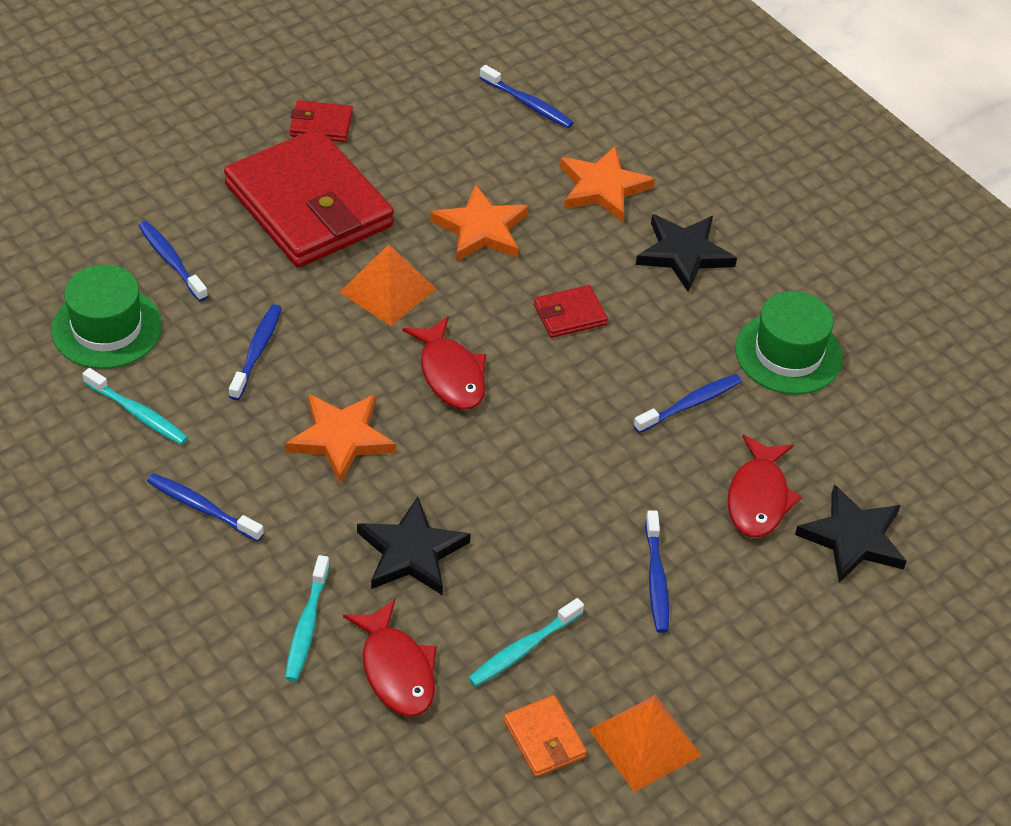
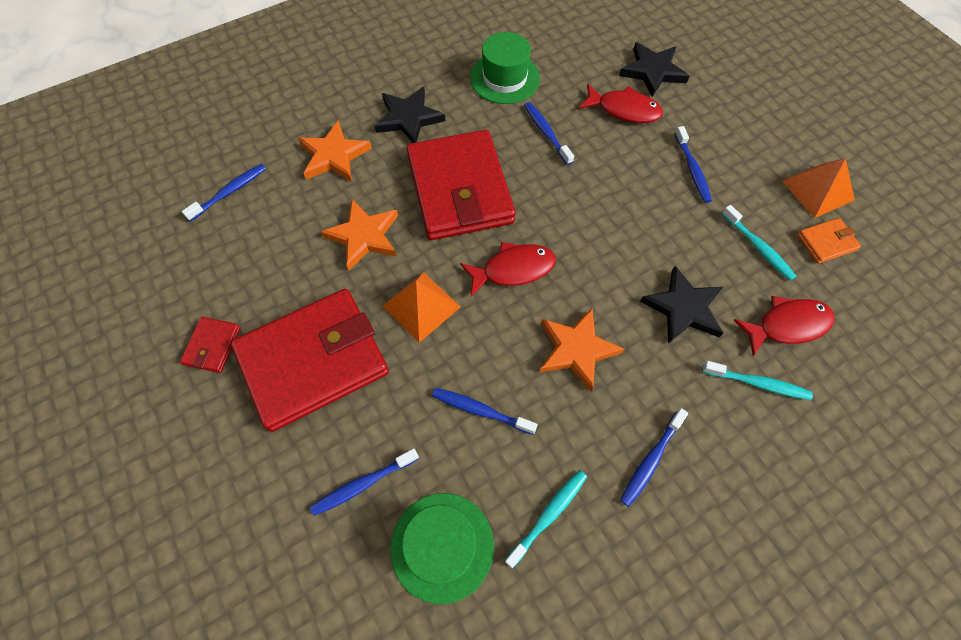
camera: 80 degrees left, 15 degrees up
red wallet [534,285,608,338] -> red wallet [406,130,515,240], size x2.42
blue toothbrush [645,511,669,633] -> blue toothbrush turned 75 degrees clockwise [675,126,712,203]

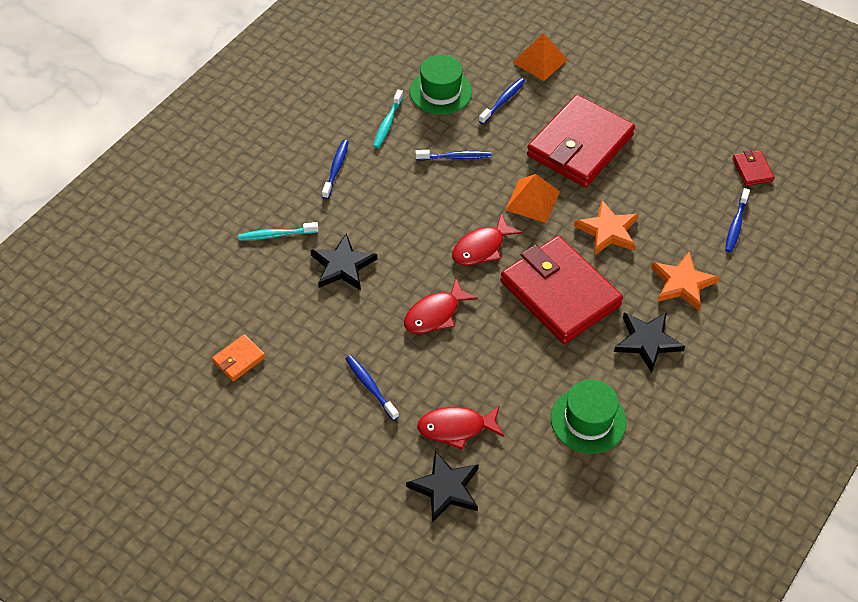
camera: 155 degrees right, 10 degrees down
red wallet [180,317,241,373] -> red wallet moved to [733,150,774,186]
blue toothbrush [524,102,574,165] -> none
orange star [540,308,624,391] -> none
turquoise toothbrush [722,205,797,281] -> none
red fish [734,296,835,356] -> red fish moved to [404,279,478,334]
orange pyramid [782,158,855,218] -> orange pyramid moved to [512,33,568,81]

